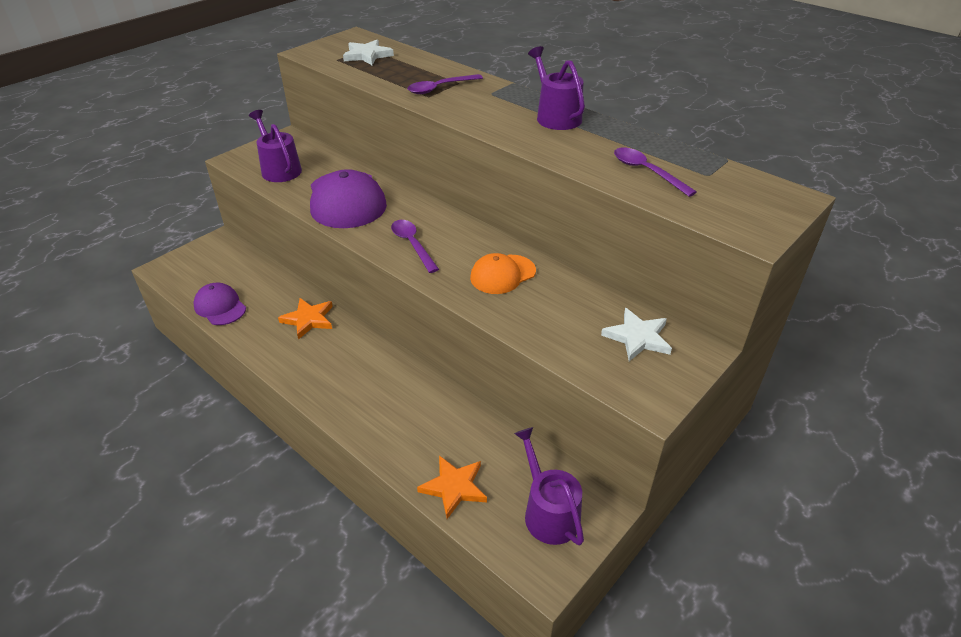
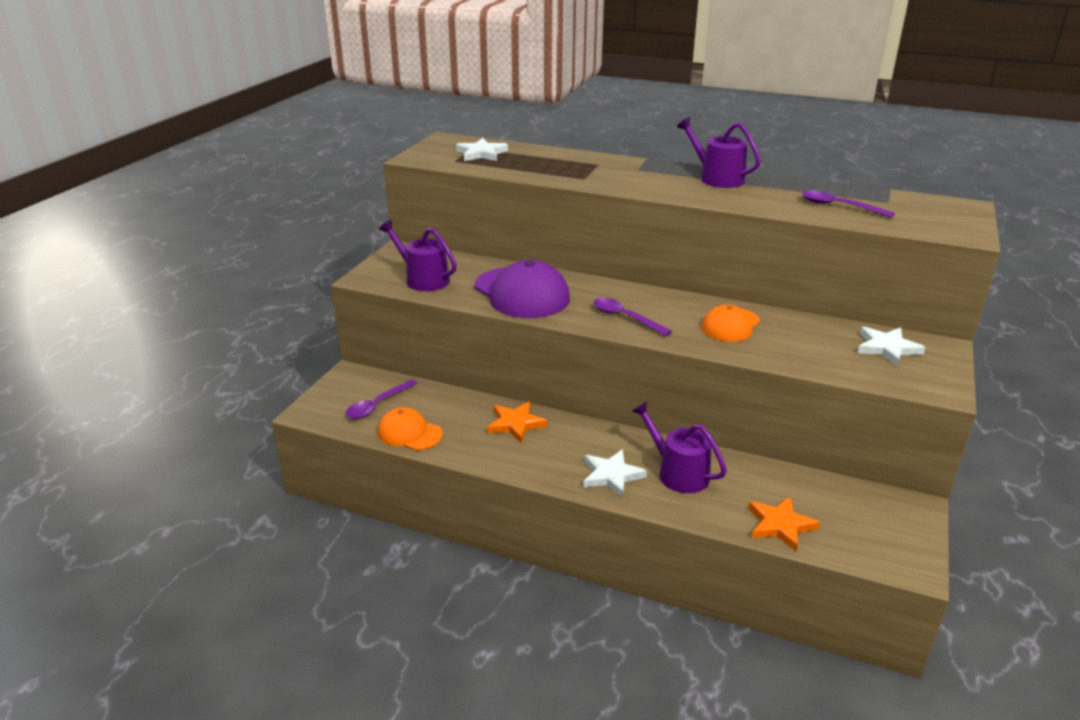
camera: 20 degrees left, 10 degrees down
purple cap [193,283,246,325] -> orange cap [378,407,443,450]
purple spoon [407,74,483,94] -> purple spoon moved to [346,380,418,419]
purple watering can [514,427,584,546] -> purple watering can moved to [632,402,727,493]
none -> white star [583,449,647,498]

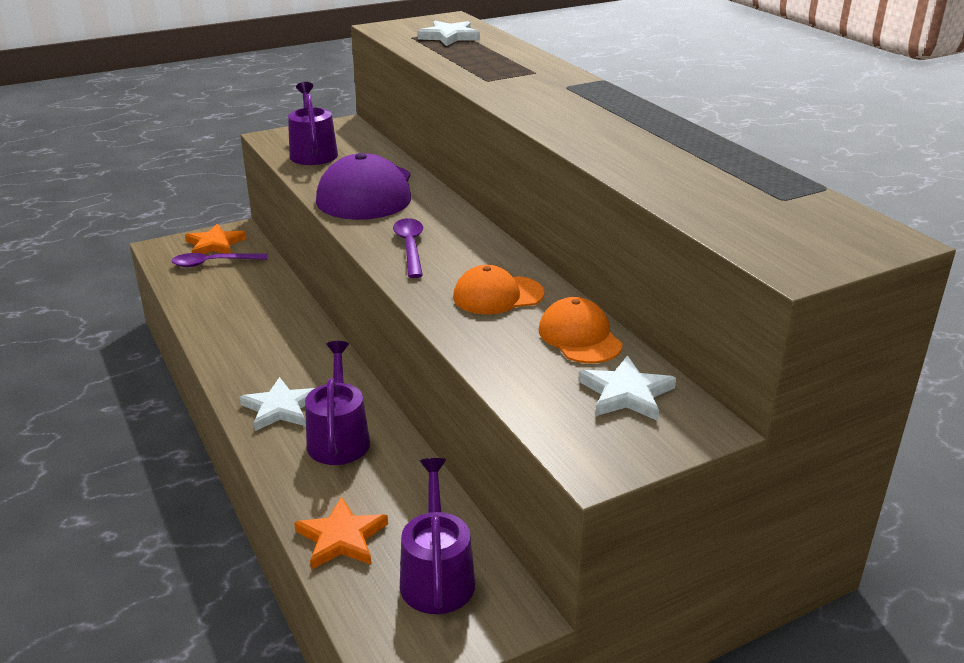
camera: 40 degrees right, 0 degrees up
orange cap [378,407,443,450] -> orange cap moved to [539,297,623,363]
orange star [487,402,548,443] -> orange star moved to [185,224,247,254]
purple watering can [677,117,761,188] -> purple watering can moved to [400,458,475,614]
purple spoon [802,190,895,218] -> none

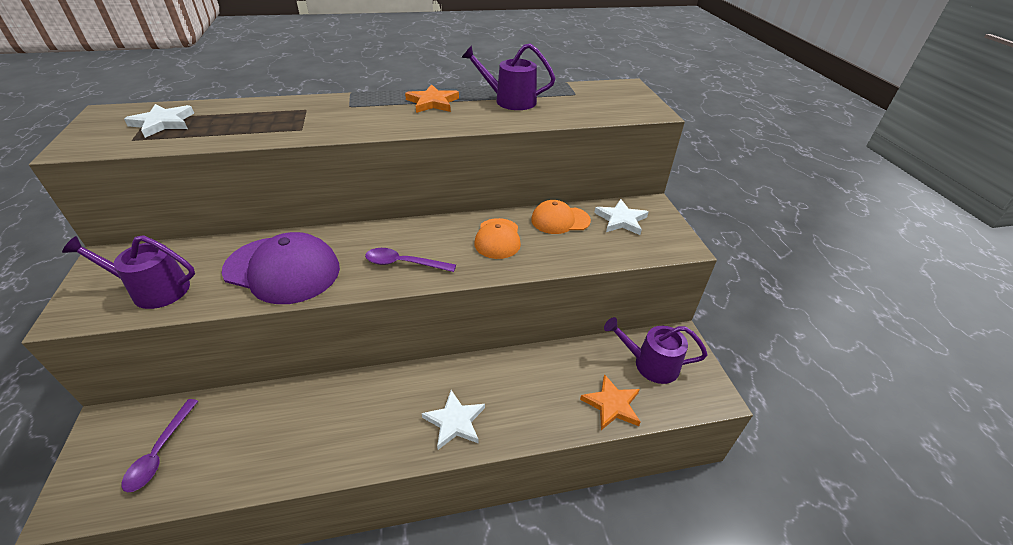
camera: 75 degrees left, 10 degrees up
orange star [185,224,247,254] -> orange star moved to [405,84,459,113]
purple watering can [305,341,370,465] -> purple watering can moved to [461,43,555,110]

